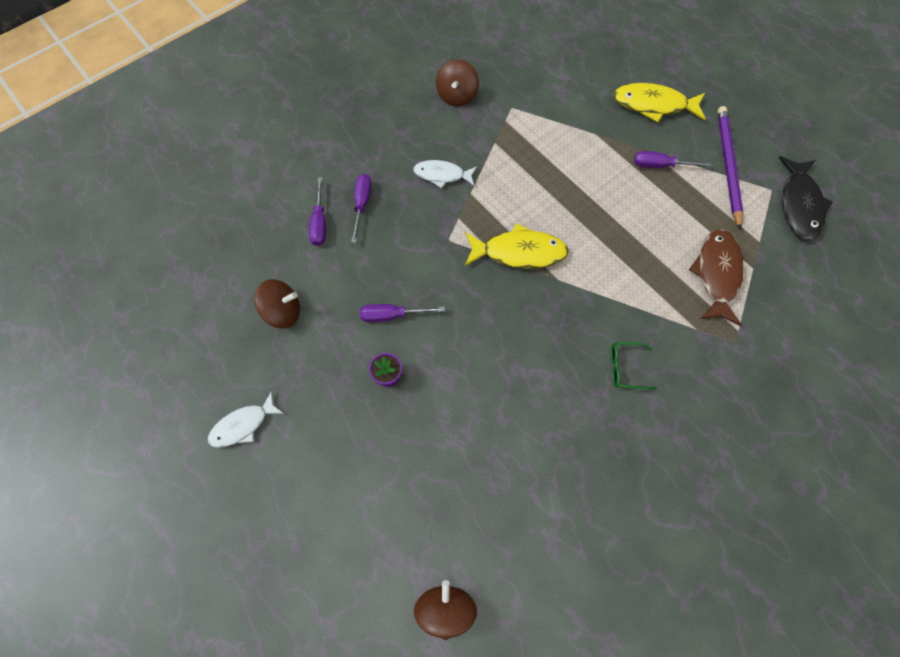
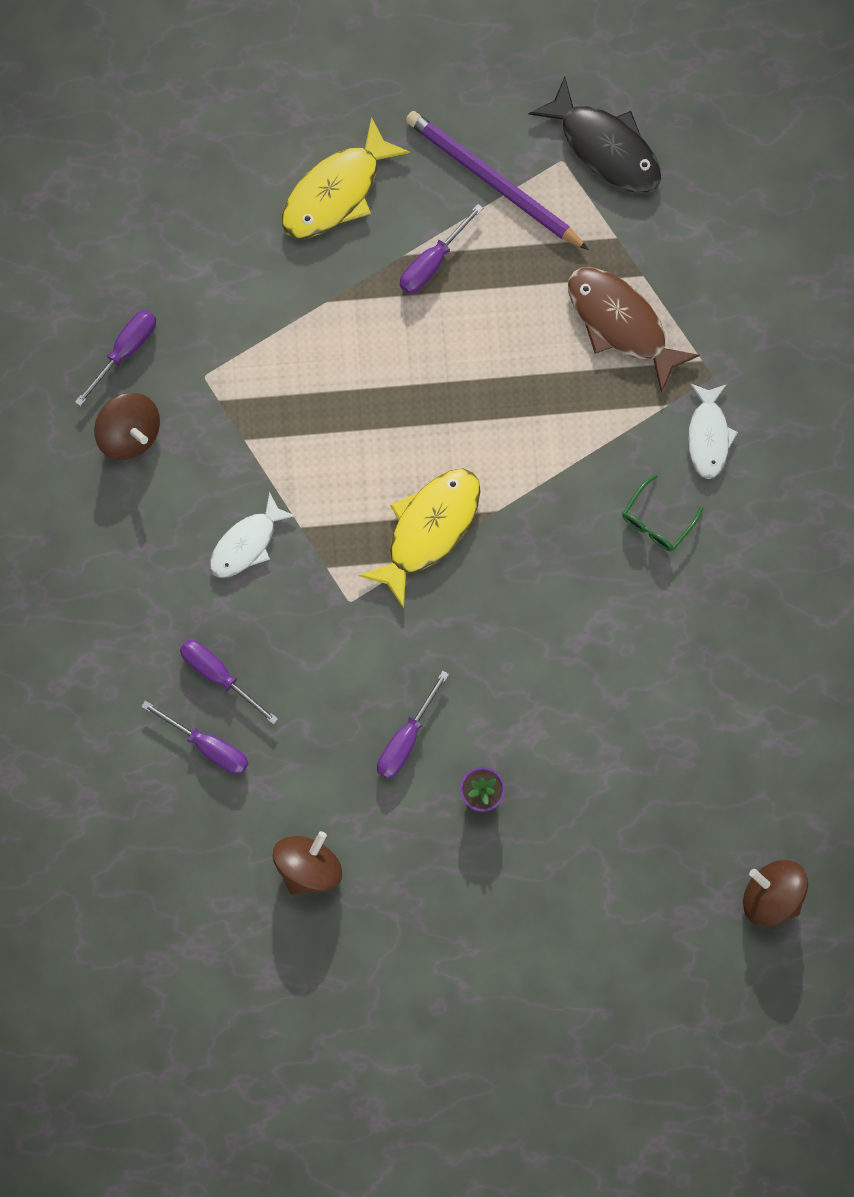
camera: 55 degrees left, 10 degrees up
white fish [208,391,284,448] -> white fish moved to [688,383,738,479]
none -> purple screwdriver [75,310,156,407]

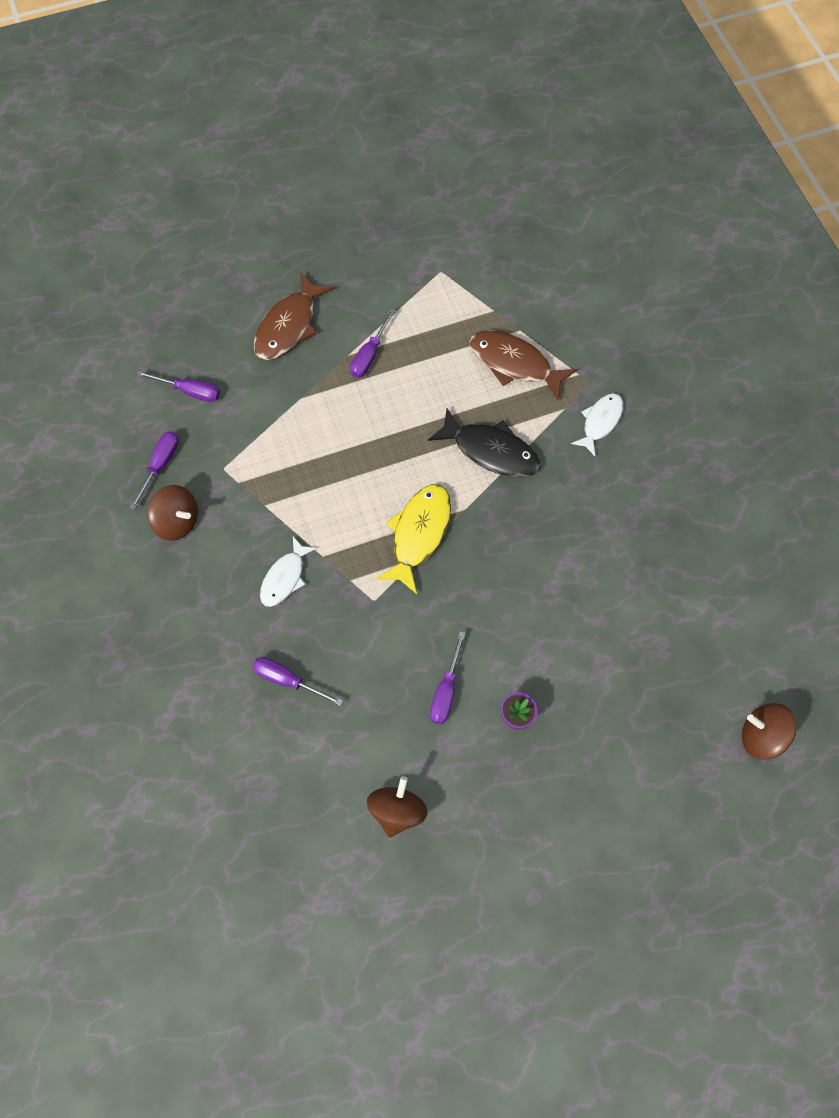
camera: 15 degrees left, 10 degrees down
purple screwdriver [141,701,248,774] -> purple screwdriver moved to [136,370,220,402]
yellow fish [282,117,410,238] -> brown fish [253,273,334,360]
purple pencil [406,111,589,250] -> none
black fish [529,77,661,193] -> black fish moved to [428,408,541,477]
green glasses [622,474,703,551] -> none
white fish [688,383,738,479] -> white fish turned 135 degrees counterclockwise [571,393,623,456]

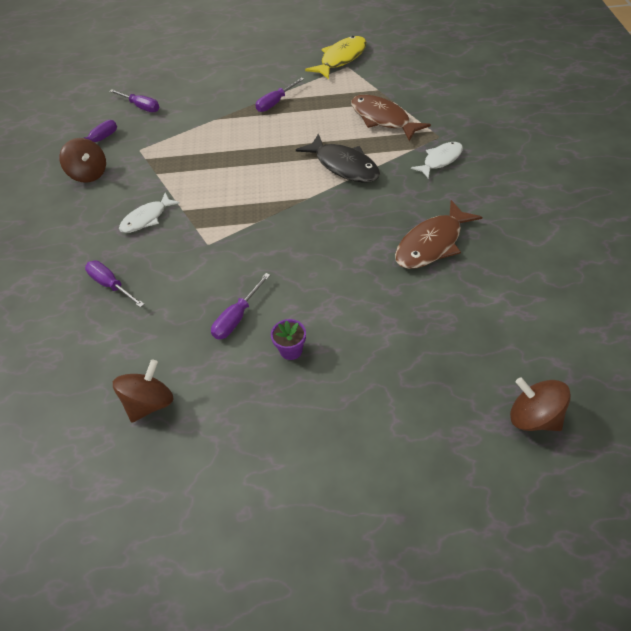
camera: 20 degrees right, 15 degrees down
brown fish [253,273,334,360] -> brown fish moved to [395,200,482,269]
yellow fish [376,484,451,594] -> yellow fish moved to [305,36,367,79]

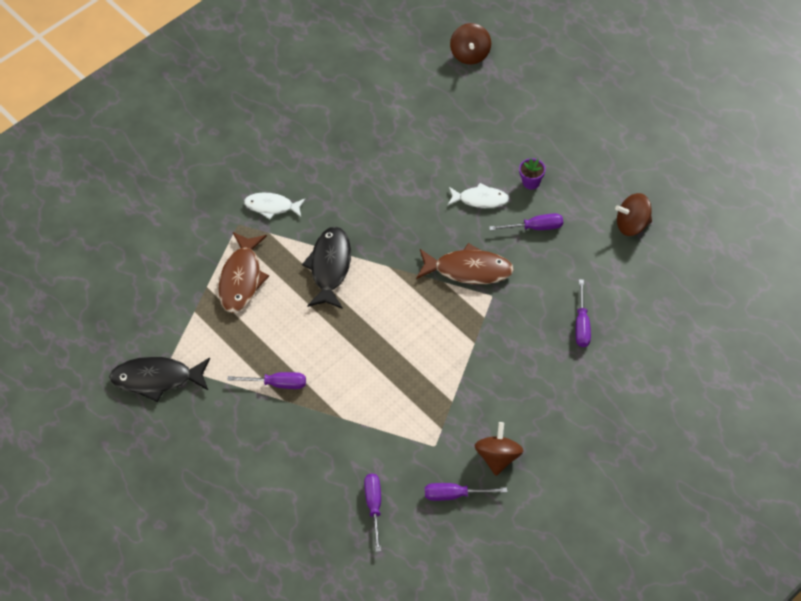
camera: 130 degrees left, 5 degrees up
white fish [119,192,180,233] -> white fish moved to [448,183,509,208]
yellow fish [305,36,367,79] -> black fish [109,357,210,402]
brown fish [395,200,482,269] -> brown fish moved to [416,243,514,284]

